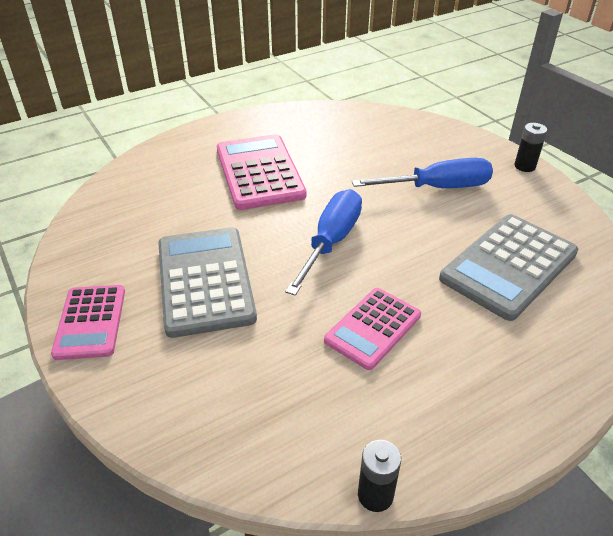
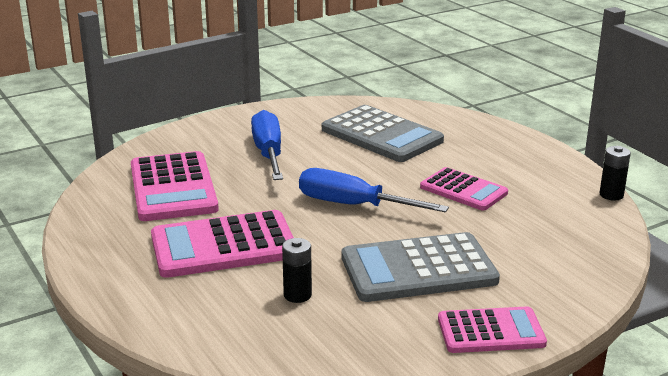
camera: 90 degrees left, 15 degrees down
black battery [515,123,547,172] -> black battery moved to [282,238,312,303]
none -> pink calculator [131,151,219,221]

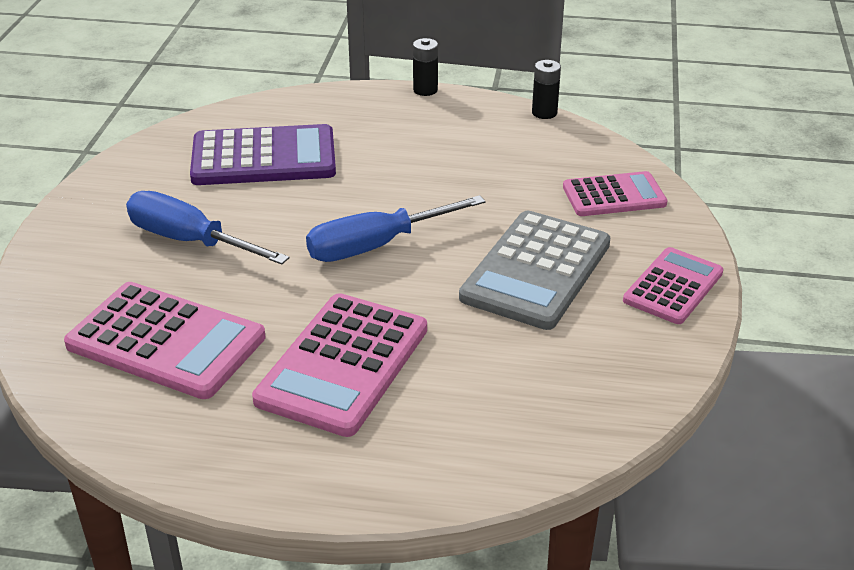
camera: 50 degrees left, 10 degrees up
black battery [282,238,312,303] -> black battery moved to [413,38,438,96]
grey calculator [322,105,444,162] -> purple calculator [190,124,336,185]
pink calculator [420,167,508,211] -> pink calculator moved to [563,171,668,216]

